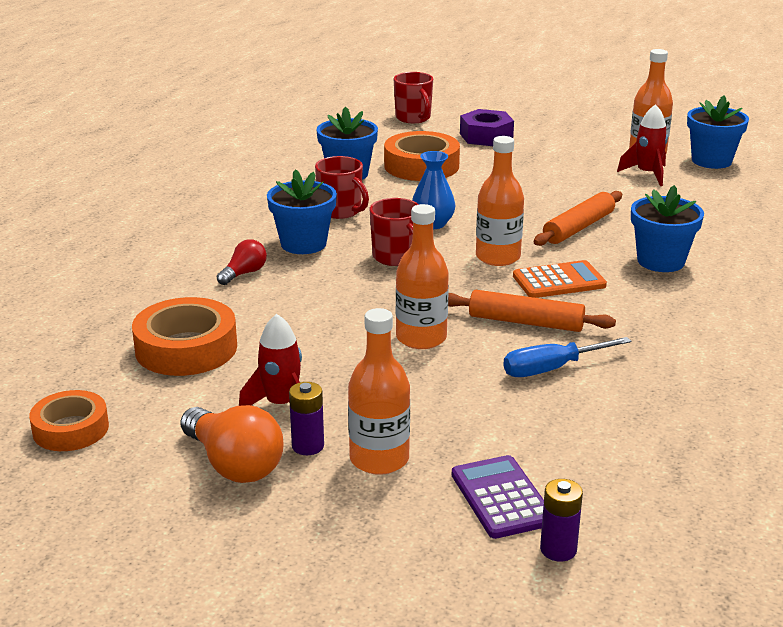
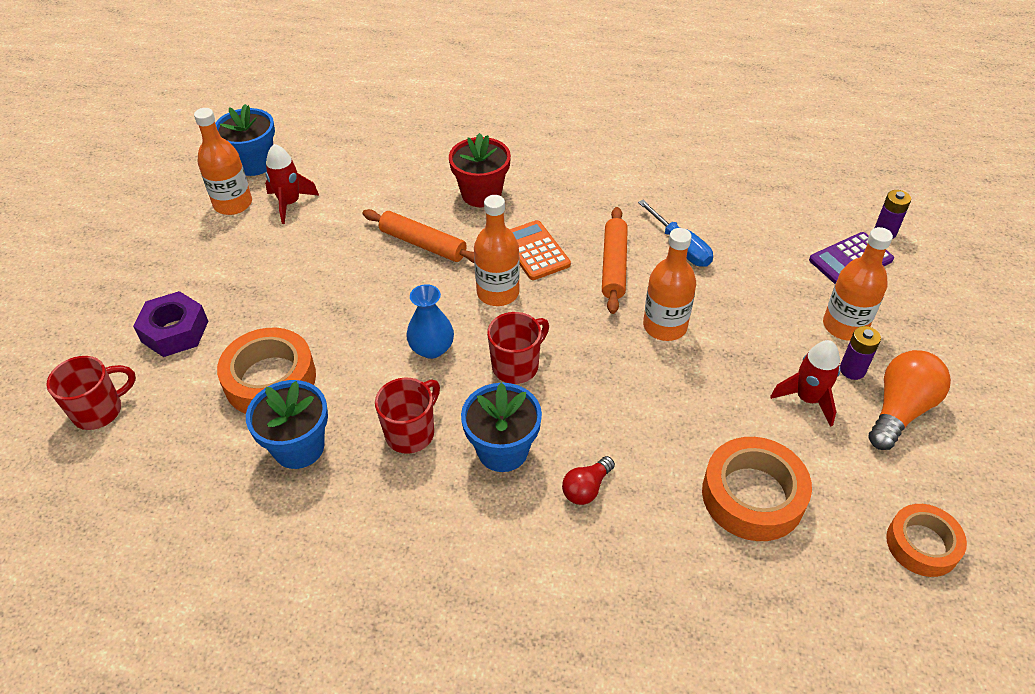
camera: 100 degrees left, 20 degrees up
red light bulb [216,239,267,285] -> red light bulb turned 75 degrees counterclockwise [562,456,615,505]
blue flower pot [631,185,704,272] -> red flower pot [449,133,511,207]

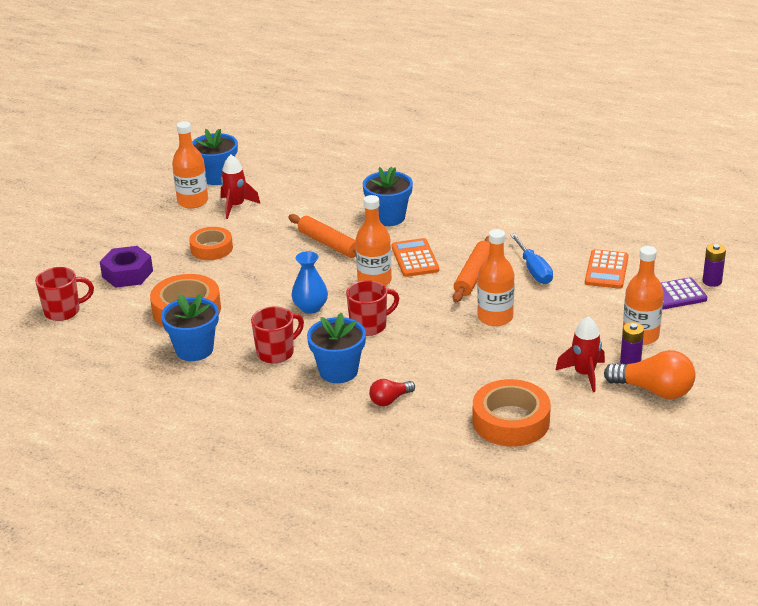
camera: 15 degrees right, 15 degrees down
red flower pot [449,133,511,207] -> blue flower pot [362,167,413,226]
orange light bulb [869,350,951,450] -> orange light bulb turned 60 degrees clockwise [604,350,696,399]
orange tape [886,504,967,577] -> orange tape moved to [189,227,233,260]
none -> orange calculator [585,249,629,289]

